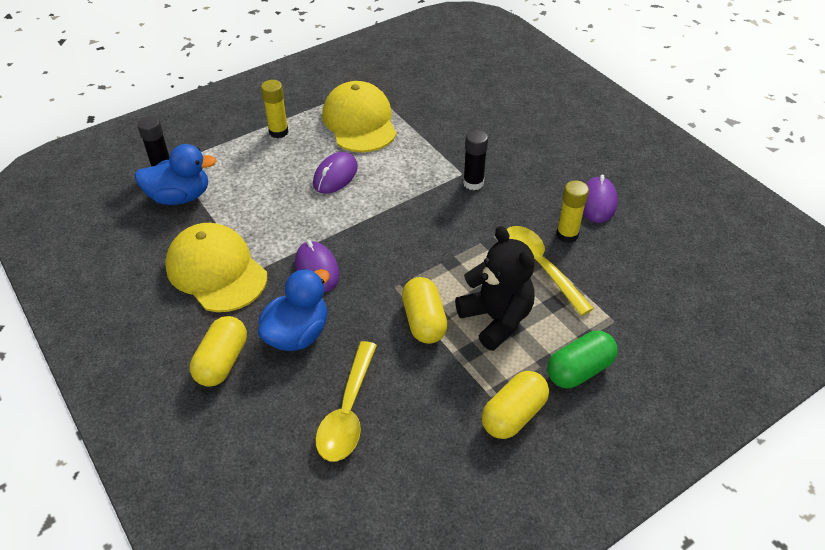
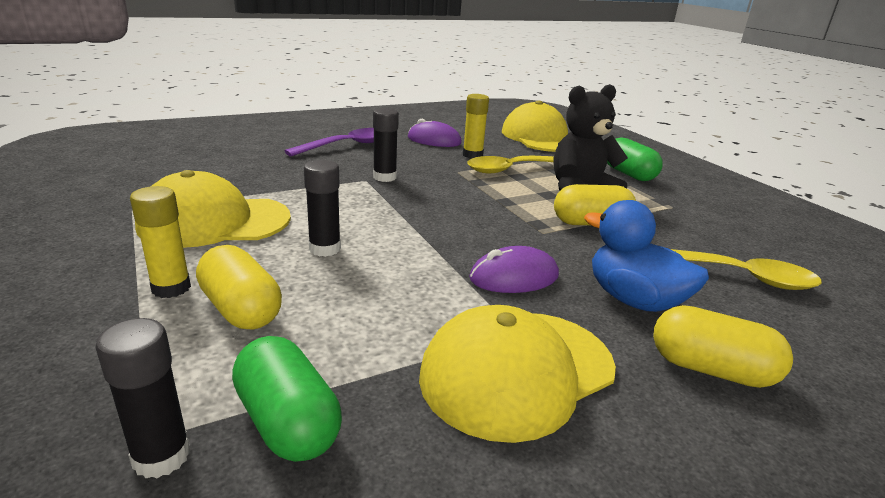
camera: 85 degrees left, 20 degrees down
blue duck [134,144,217,205] -> green capsule [232,336,342,462]
purple mouse [313,152,358,194] -> black glue stick [304,160,341,257]
yellow capsule [482,371,549,439] -> yellow capsule moved to [196,245,282,330]
none -> purple spoon [284,128,374,156]
none -> yellow cap [502,100,568,152]

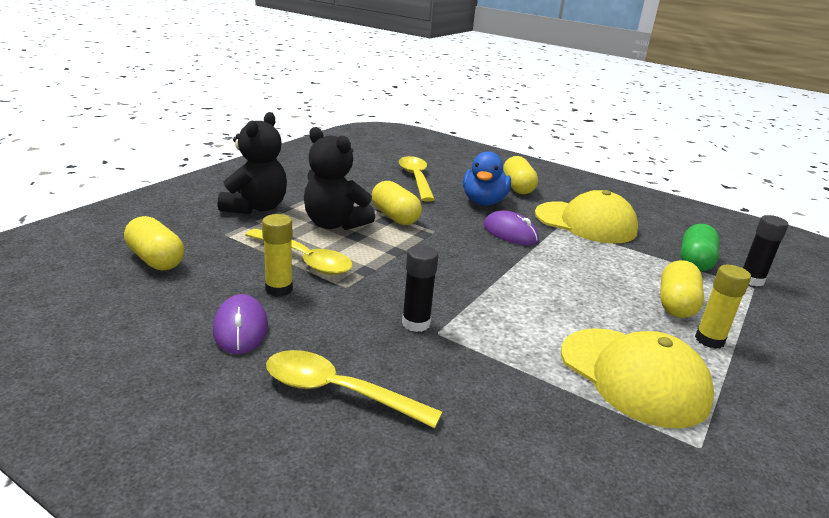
camera: 120 degrees left, 0 degrees up
purple spoon [284,128,374,156] -> yellow spoon [266,350,442,428]
black glue stick [304,160,341,257] -> none
yellow cap [502,100,568,152] -> yellow capsule [124,216,184,270]
green capsule [607,137,663,181] -> black teddy bear [218,112,287,214]

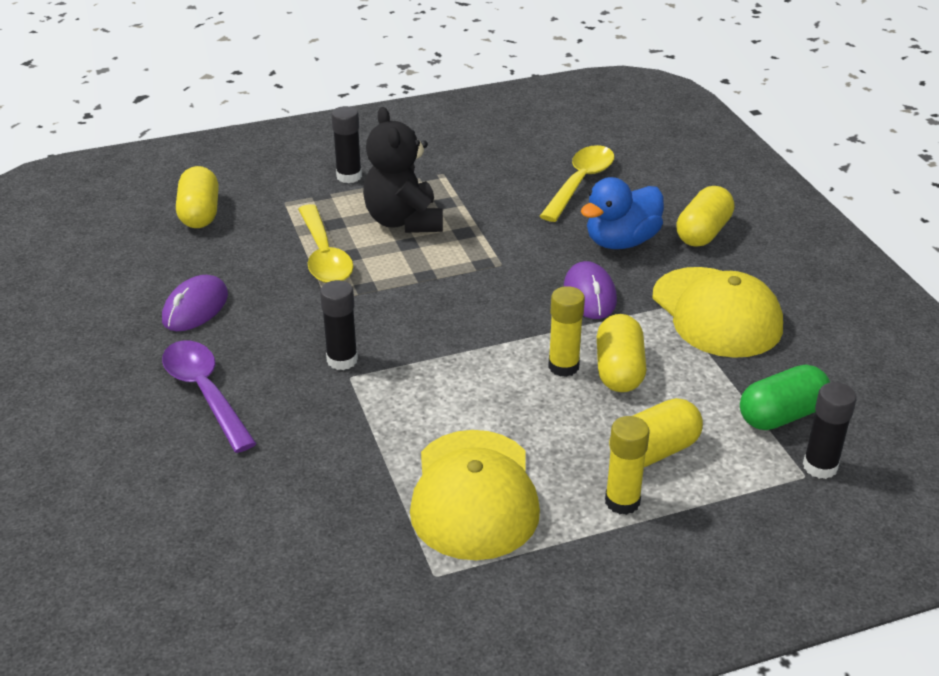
camera: 40 degrees right, 10 degrees up
black teddy bear [218,112,287,214] -> black glue stick [331,106,362,183]
yellow glue stick [262,214,293,297] -> yellow glue stick moved to [548,286,585,377]
yellow spoon [266,350,442,428] -> purple spoon [162,340,257,453]
yellow capsule [372,181,422,225] -> yellow capsule moved to [597,314,646,392]

